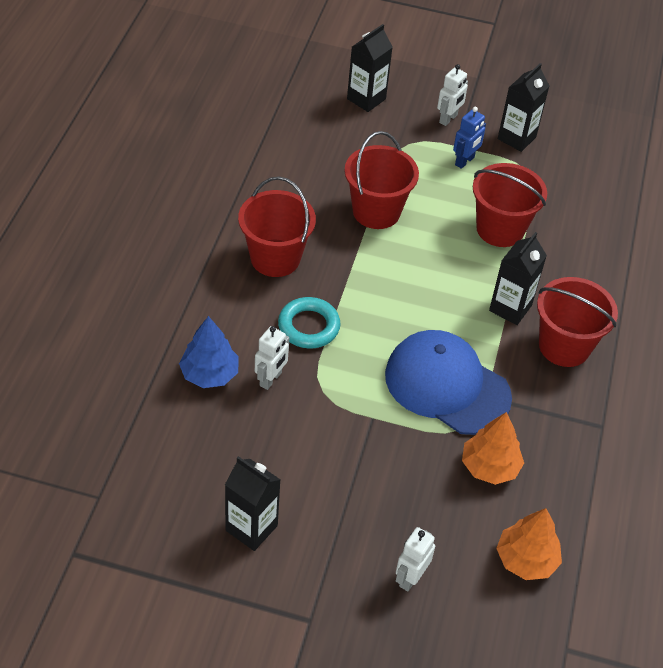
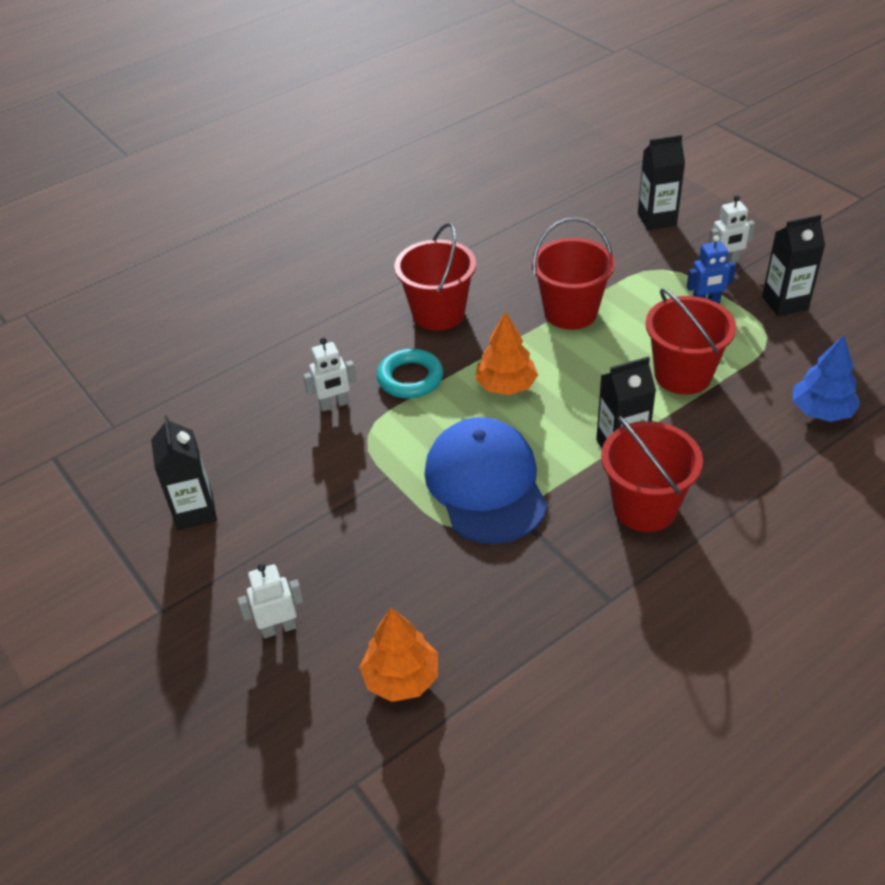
camera: 45 degrees right, 5 degrees down
blue tree [179,316,239,388] -> blue tree moved to [792,335,861,422]
orange tree [462,412,524,485] -> orange tree moved to [475,311,538,395]

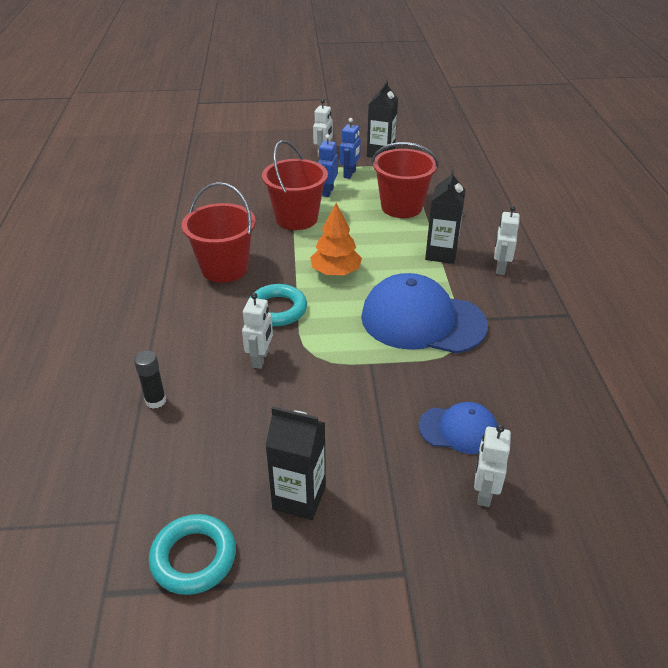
camera: 60 degrees left, 5 degrees down
orange tree [359,608,438,702] -> none
red bucket [601,416,703,532] -> white robot [494,206,520,275]
black carton [638,135,685,230] -> none
blue tree [792,335,861,422] -> none
none -> black glue stick [134,351,166,409]
none -> turquoise ring [149,514,236,595]
none -> blue robot [318,134,338,197]
none -> blue cap [418,402,497,454]

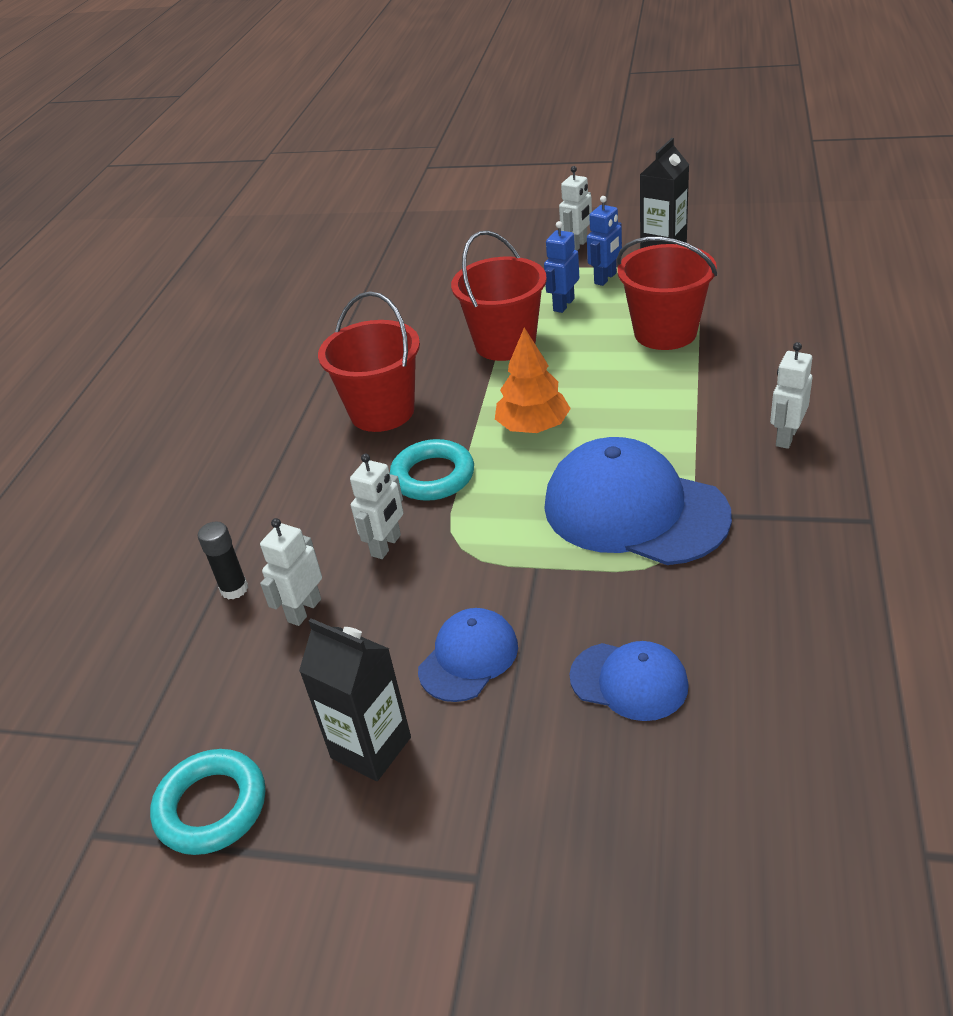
camera: 20 degrees right, 0 degrees up
black carton [425,169,466,264] -> none
white robot [474,424,511,507] -> white robot moved to [260,518,322,626]
none -> blue cap [418,608,518,702]

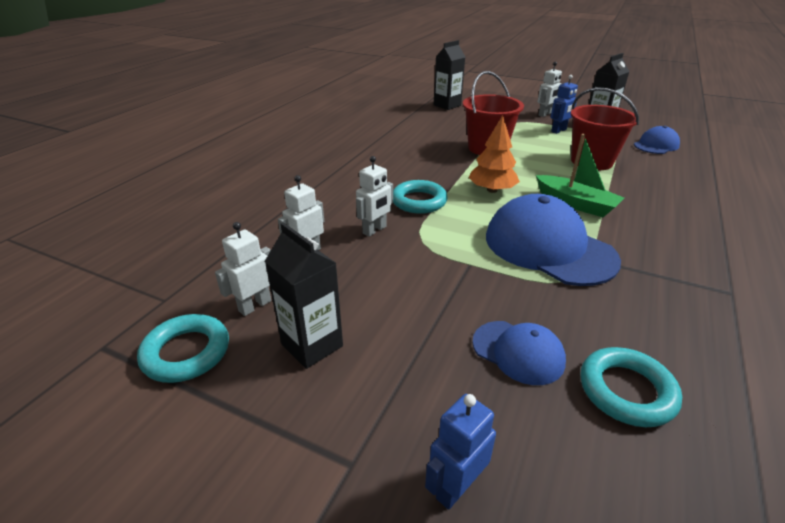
camera: 10 degrees right, 5 degrees down
black glue stick [198,522,248,600] -> none
red bucket [318,291,420,432] -> none
blue cap [418,608,518,702] -> blue cap moved to [634,126,680,154]
blue robot [544,221,579,313] -> blue robot moved to [425,394,496,510]
white robot [770,342,812,449] -> white robot moved to [215,222,271,316]
none -> black carton [434,40,465,110]
none -> green boat [536,134,624,217]
none -> turquoise ring [581,347,682,427]

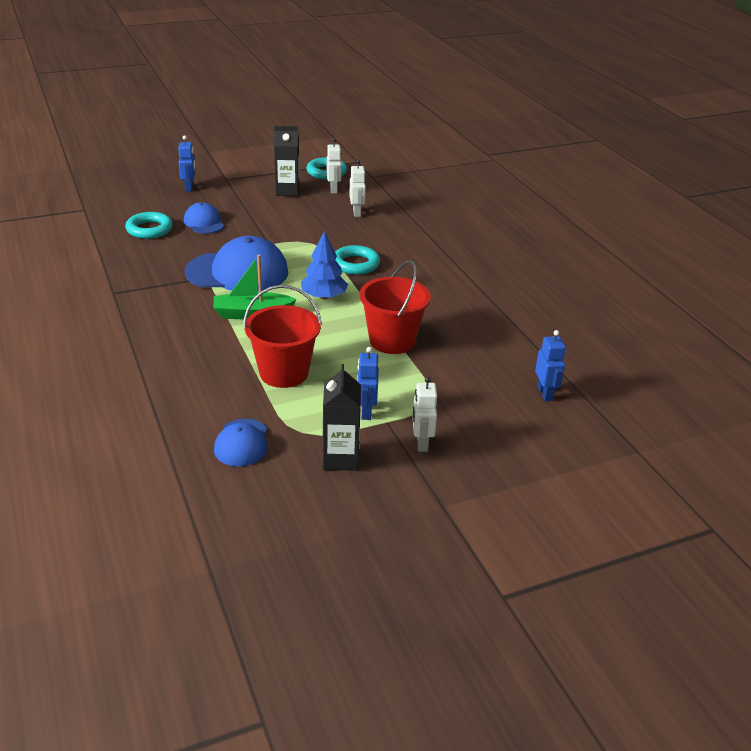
camera: 130 degrees right, 0 degrees up
white robot [356,156,393,237] -> none
black carton [434,40,465,110] -> blue robot [535,330,566,401]
orange tree [468,115,520,193] -> blue tree [301,231,348,299]
blue cap [472,321,566,385] -> blue cap turned 75 degrees clockwise [184,202,224,234]

